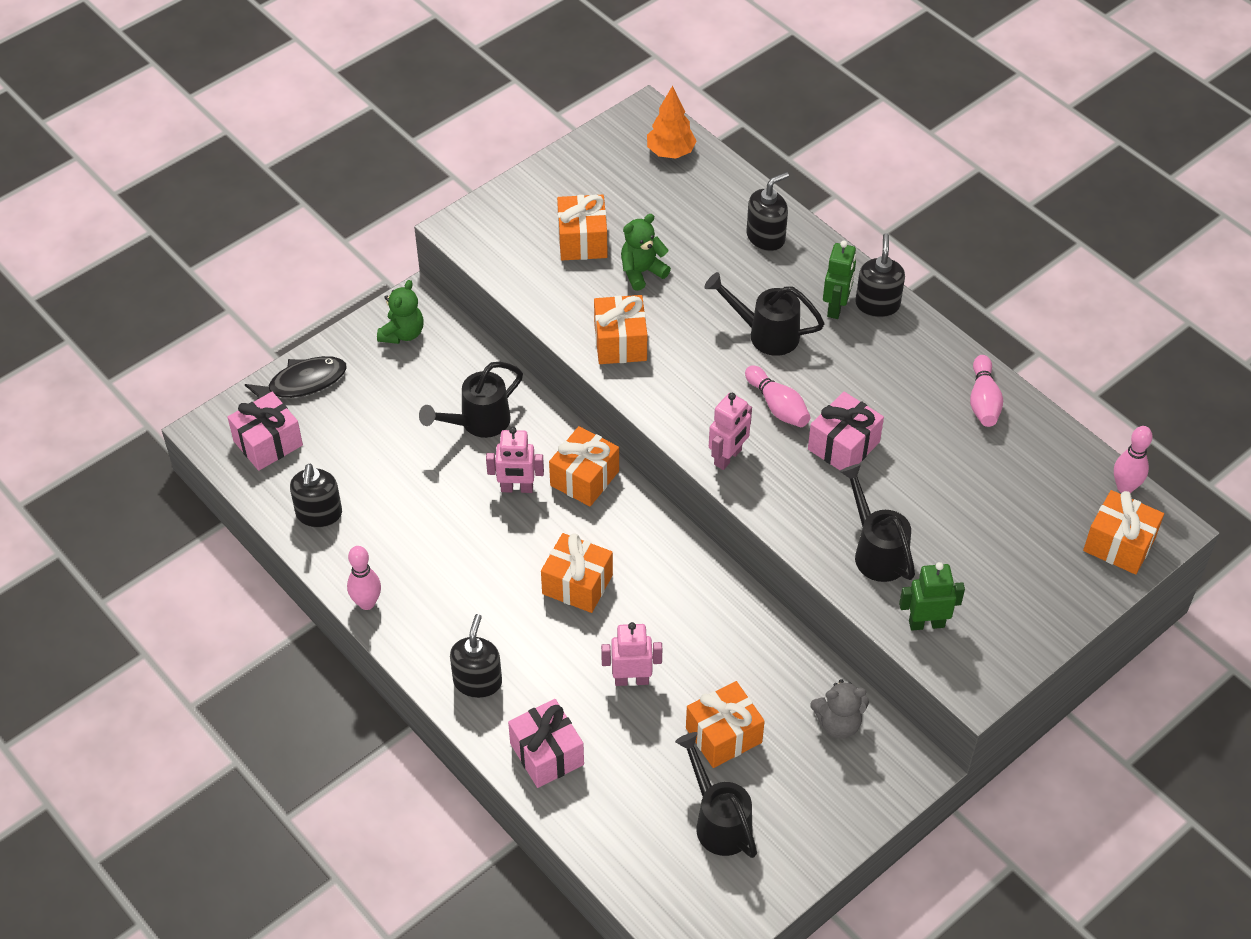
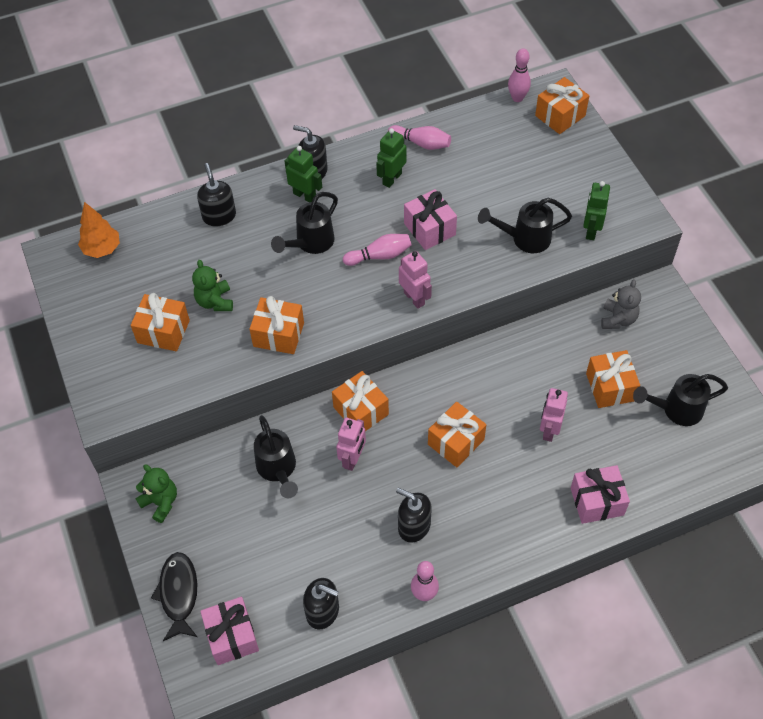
camera: 70 degrees left, 5 degrees up
black soap dispenser [450,614,502,698] -> black soap dispenser moved to [396,488,432,543]
none -> green robot [376,128,406,188]

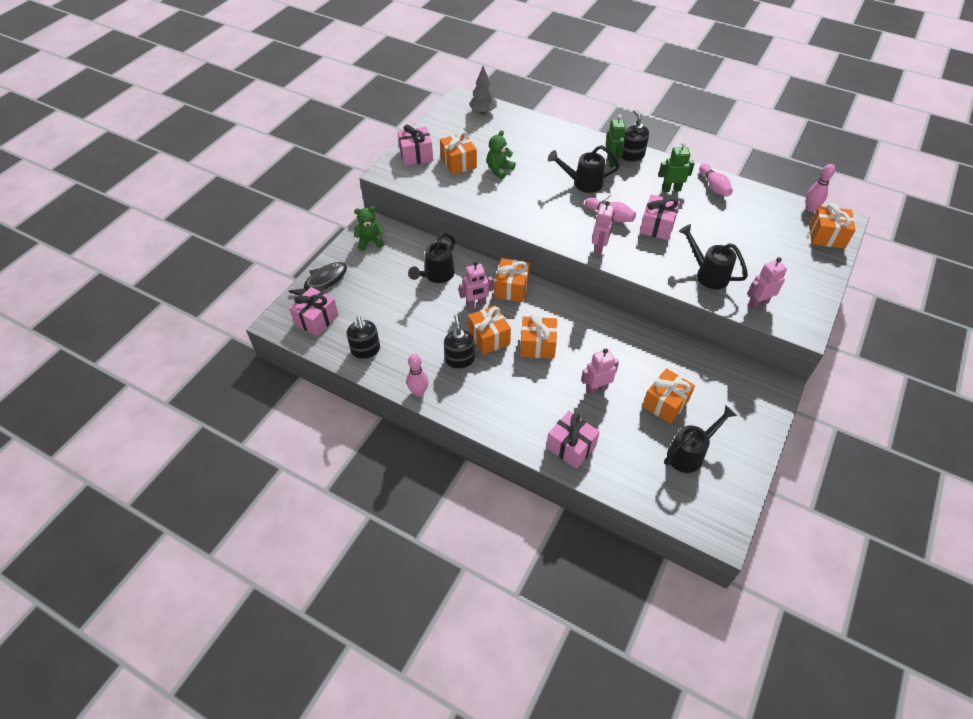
camera: 50 degrees right, 5 degrees down
orange tree [78,202,120,258] -> grey tree [469,66,497,114]
green teddy bear [135,465,177,523] -> green teddy bear turned 105 degrees counterclockwise [354,206,385,251]
black soap dispenser [197,163,236,227] -> none
orange gift [250,296,304,354] -> orange gift moved to [468,305,511,355]
green robot [583,181,610,240] -> pink robot [747,257,787,310]
grey teddy bear [601,279,641,329] -> none
black watering can [633,374,728,426] -> black watering can turned 105 degrees clockwise [664,405,737,473]
none -> pink gift [398,125,433,166]

